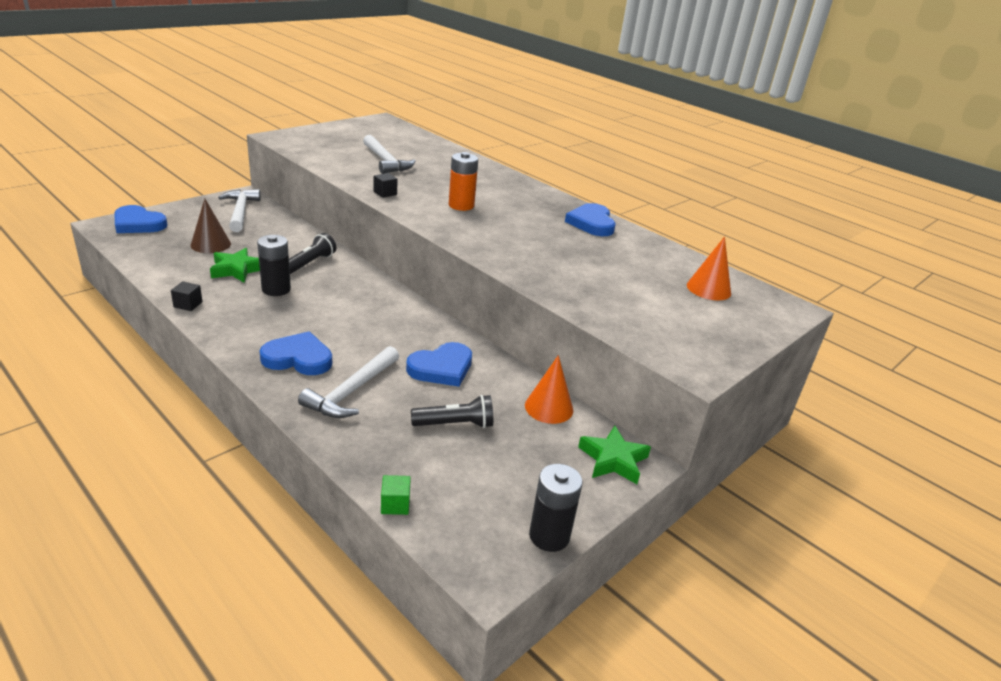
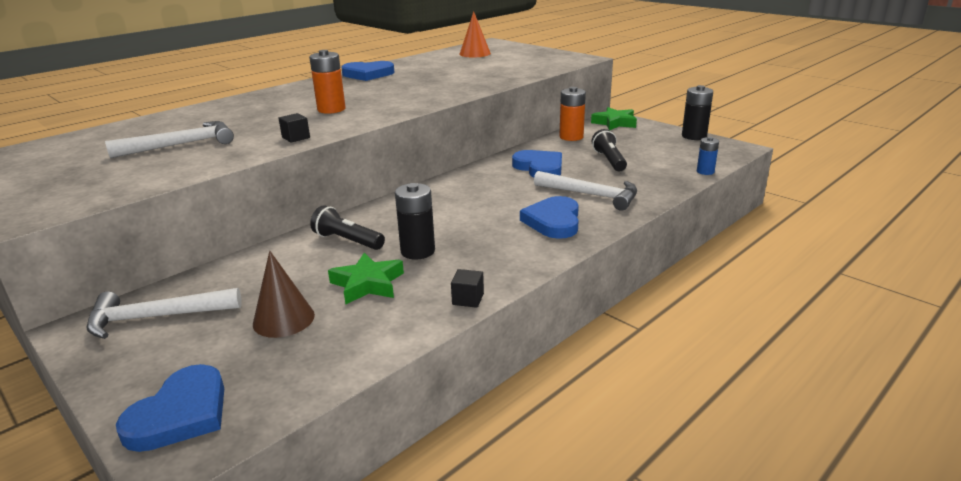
camera: 85 degrees left, 5 degrees down
green cube [381,475,411,515] -> blue battery [697,137,719,175]
orange cone [525,355,573,424] -> orange battery [559,87,586,141]

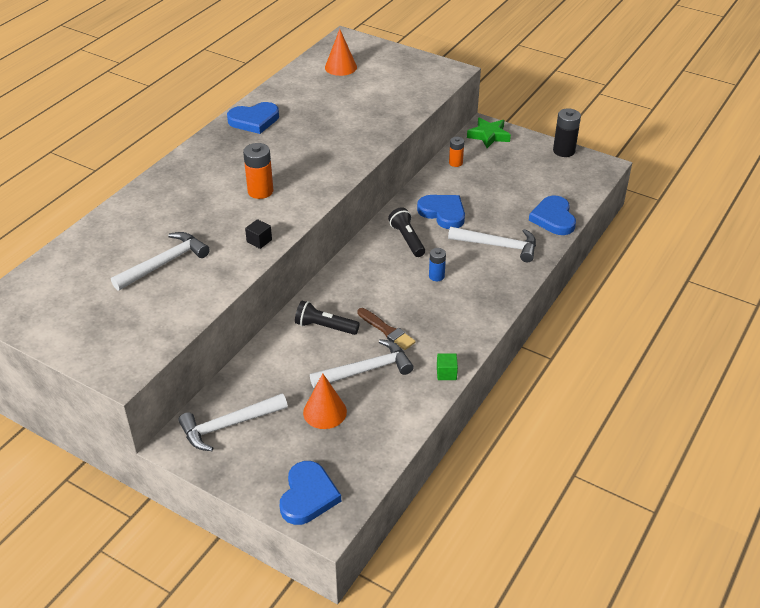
camera: 15 degrees left, 15 degrees up
brown cone [253,251,315,338] -> orange cone [303,373,347,429]
green star [328,253,404,304] -> white hammer [310,339,414,388]
black battery [395,183,435,259] -> brown brush [357,308,416,350]
black cube [451,269,484,308] -> green cube [437,353,458,380]
blue heart [520,196,579,239] -> blue heart moved to [529,196,576,235]
orange battery [559,87,586,141] -> orange battery [449,137,464,167], size x0.62
black flashlight [592,129,627,171] -> black flashlight moved to [388,207,425,257]
blue battery [697,137,719,175] -> blue battery moved to [429,248,446,281]

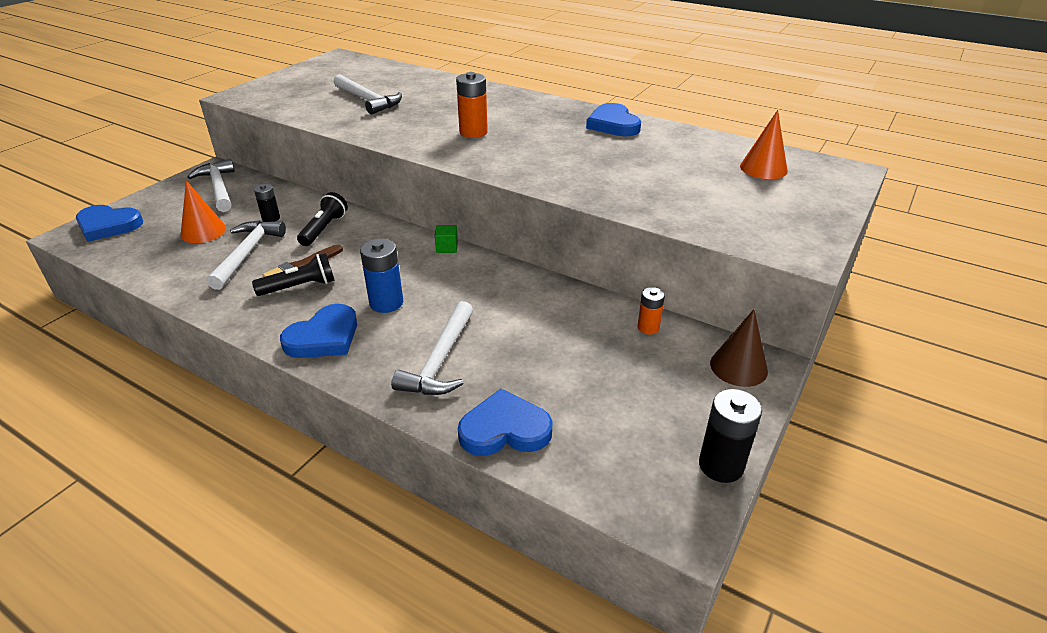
camera: 90 degrees right, 5 degrees down
black cube [245,219,272,249] -> none
white hammer [310,339,414,388] -> white hammer turned 150 degrees counterclockwise [206,220,286,290]
black flashlight [388,207,425,257] -> black flashlight moved to [252,253,335,296]
blue heart [417,195,465,229] -> blue heart moved to [280,304,357,358]
blue battery [429,248,446,281] -> blue battery [360,239,403,313], size x1.61
green cube [437,353,458,380] -> green cube moved to [435,225,458,253]
green star [467,117,511,148] -> brown cone [710,309,768,387]
none -> black battery [254,184,280,222]

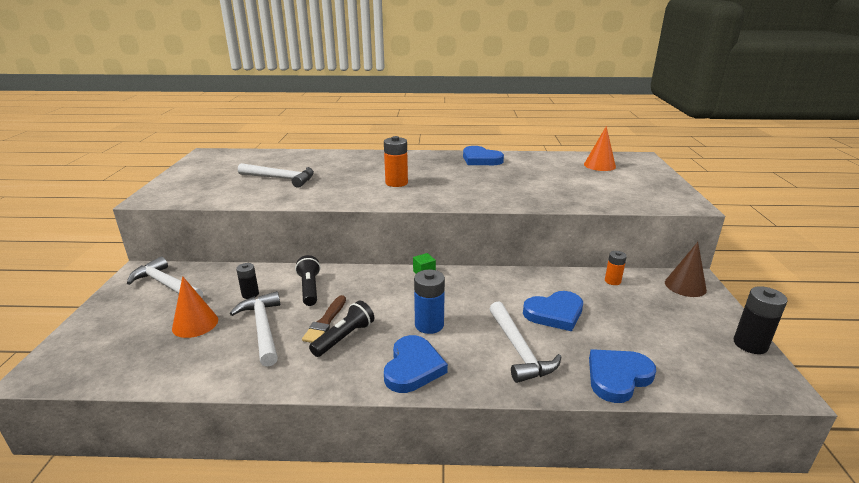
camera: 30 degrees left, 10 degrees down
blue heart [76,205,143,242] -> blue heart moved to [523,291,583,331]

